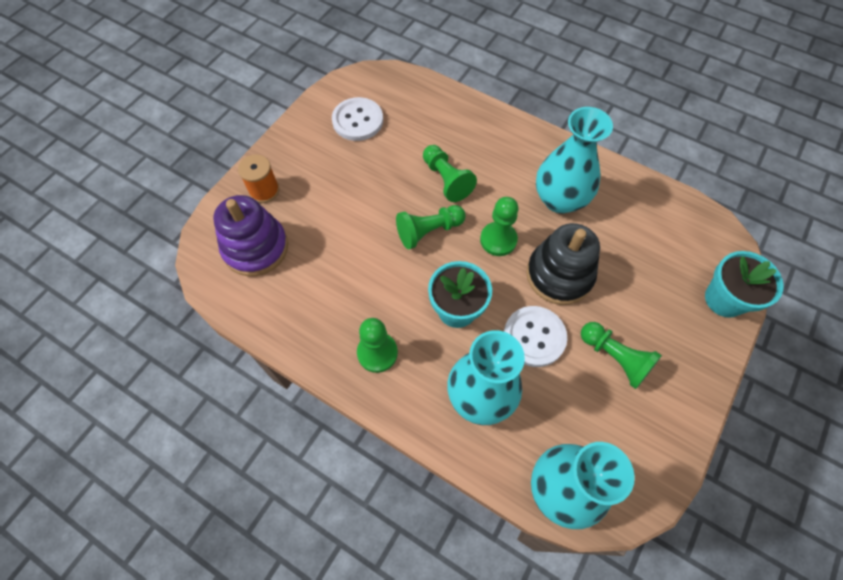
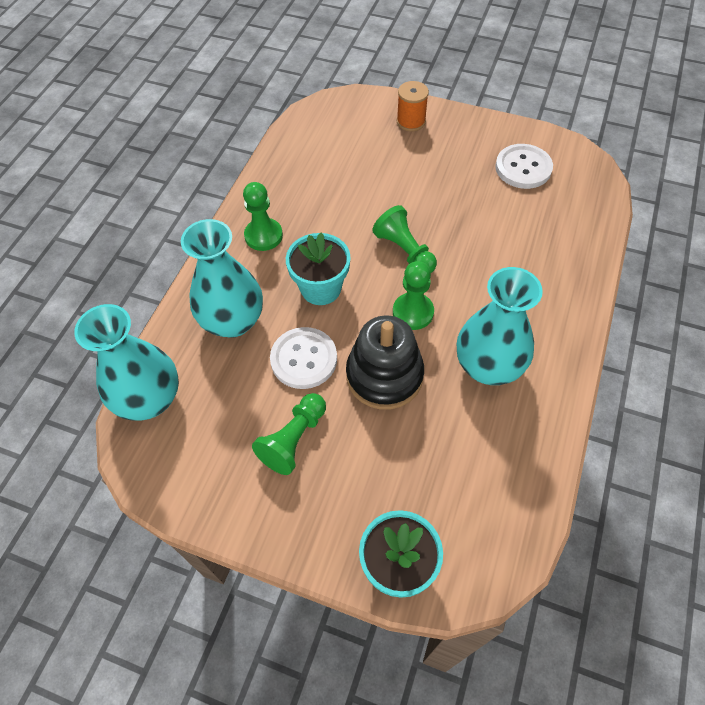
camera: 80 degrees right, 5 degrees down
purple stacking toy [213,195,288,276] -> none
green pawn [423,145,477,202] -> none

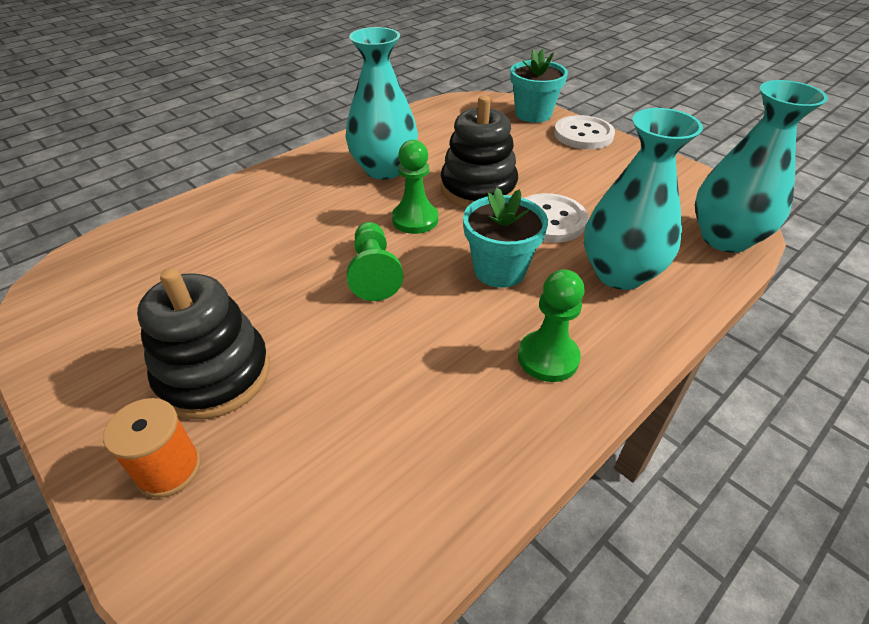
camera: 155 degrees left, 15 degrees down
green pawn [252,393,326,475] -> none
white button [495,144,553,189] -> white button moved to [554,115,615,149]
none -> black stacking toy [137,268,270,419]

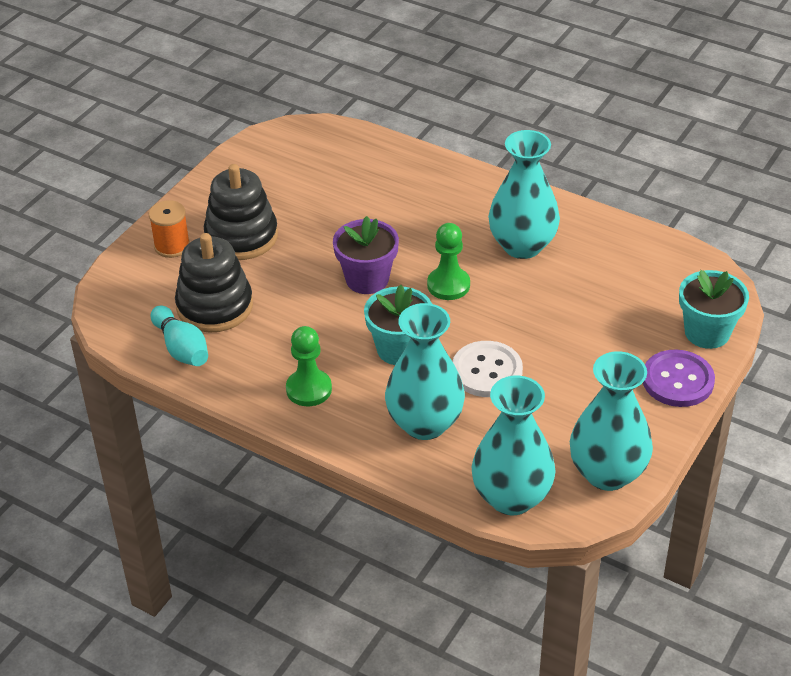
camera: 75 degrees right, 0 degrees up
green pawn [347,222,403,301] -> purple flower pot [333,216,399,294]
black stacking toy [440,96,518,208] -> black stacking toy moved to [175,233,253,333]
white button [554,115,615,149] -> purple button [643,349,715,407]
none -> turquoise bowling pin [151,306,208,366]
none -> turquoise vase [570,351,653,491]

